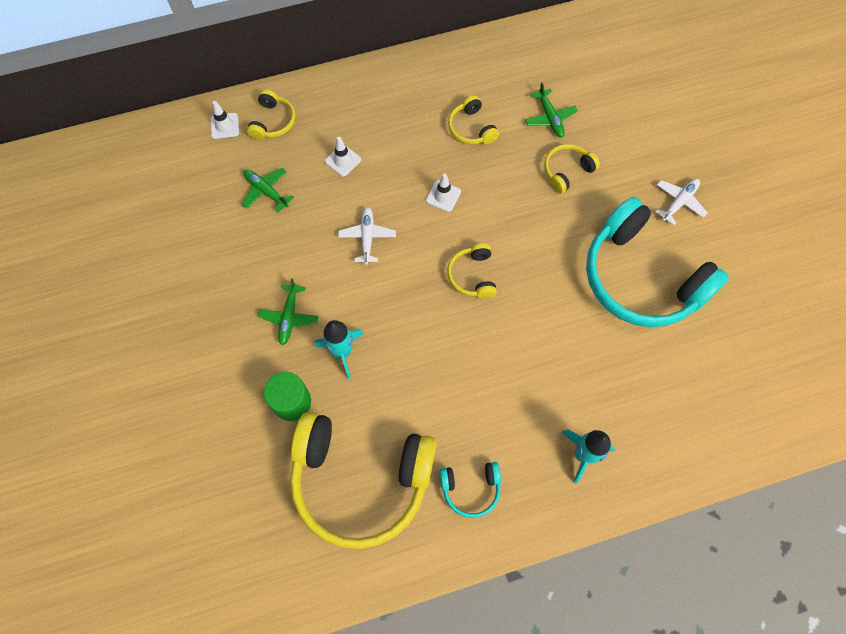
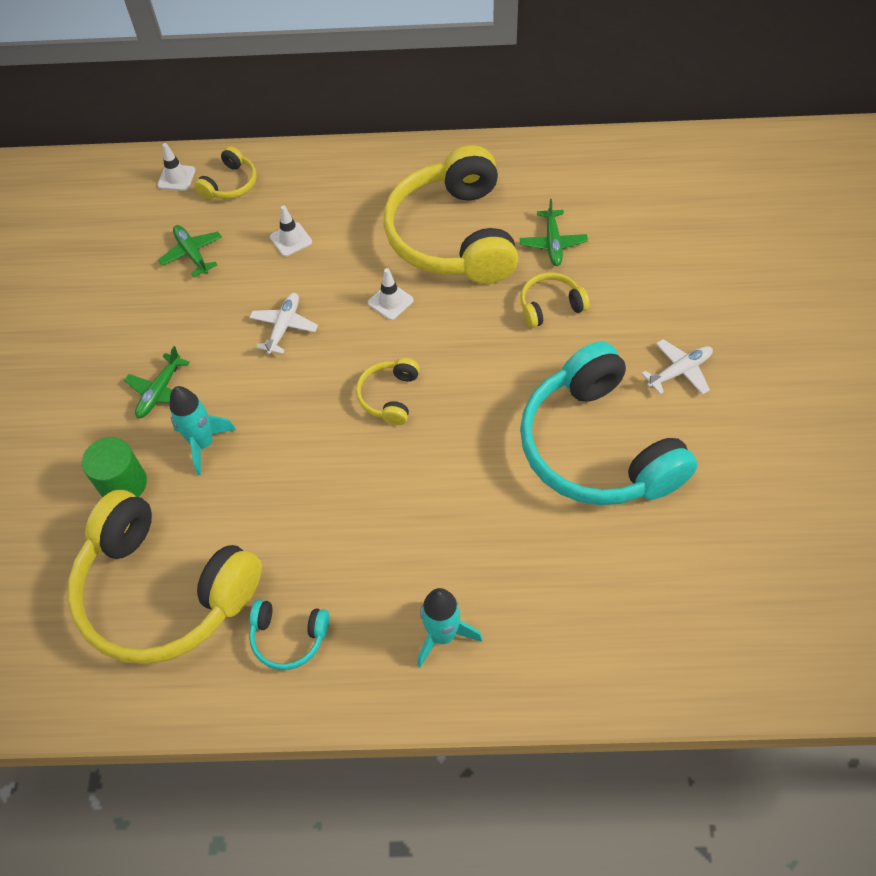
camera: 20 degrees right, 10 degrees down
yellow headphones [448,95,499,144] -> yellow headphones [384,145,518,284], size x2.32

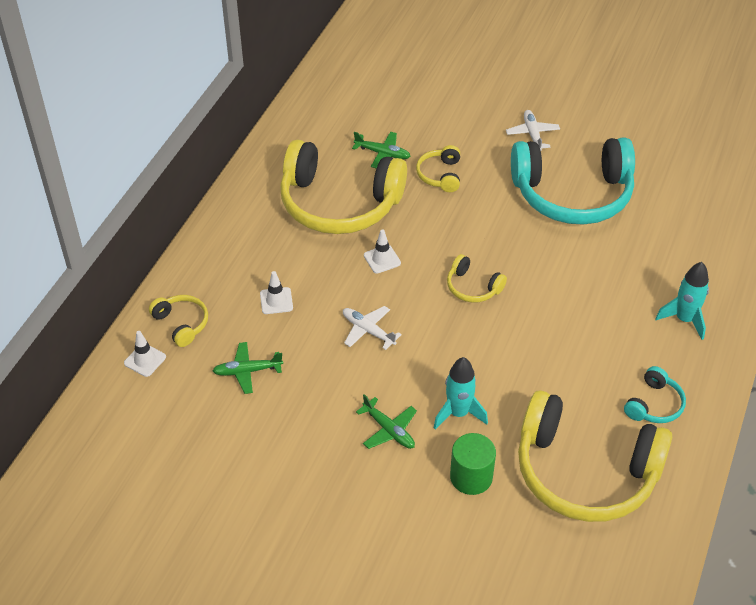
camera: 70 degrees left, 10 degrees down
yellow headphones [67,490,262,664] -> yellow headphones turned 60 degrees clockwise [518,390,672,522]

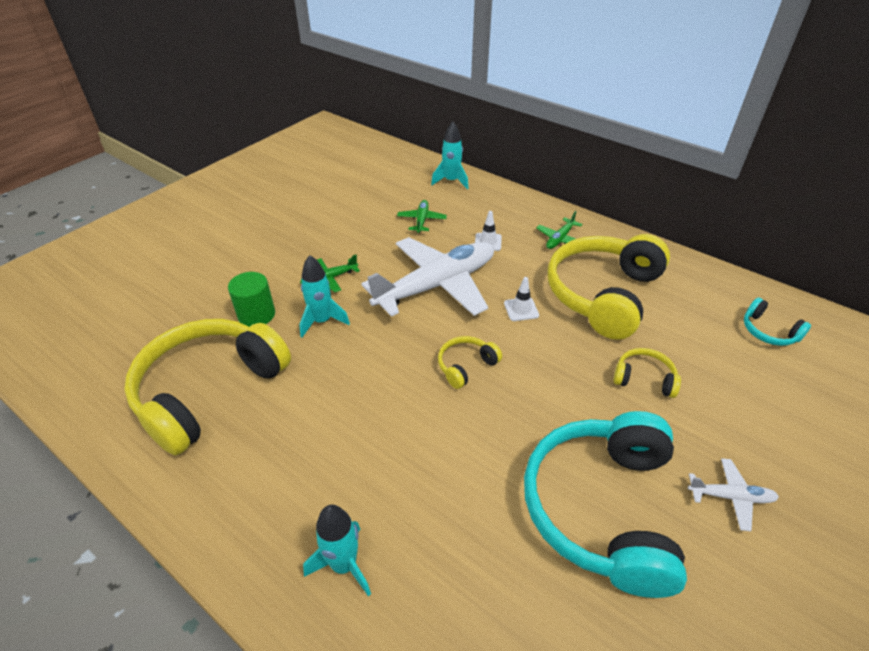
camera: 105 degrees right, 5 degrees down
white traffic cone [124,331,166,377] -> turquoise rocket [431,122,469,189]
yellow headphones [149,295,208,347] -> none
white plane [343,306,402,350] -> white plane [361,237,494,317], size x2.38
green plane [352,132,410,169] -> green plane moved to [536,211,582,249]
turquoise headphones [624,366,686,423] -> turquoise headphones moved to [744,297,811,346]

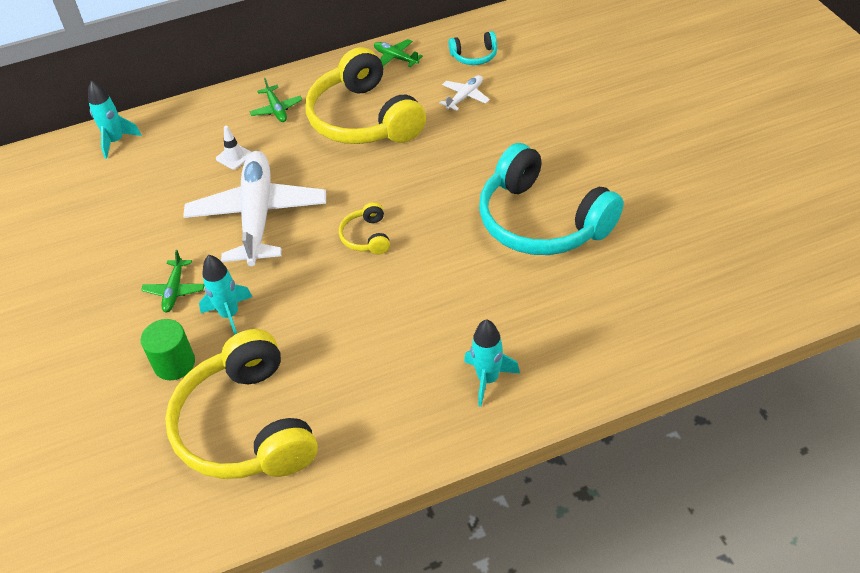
camera: 55 degrees left, 5 degrees up
green plane [397,200,447,233] -> green plane moved to [374,39,423,67]
white traffic cone [504,277,539,321] -> none
yellow headphones [614,348,681,398] -> none
white plane [688,458,779,531] -> white plane moved to [439,75,490,111]

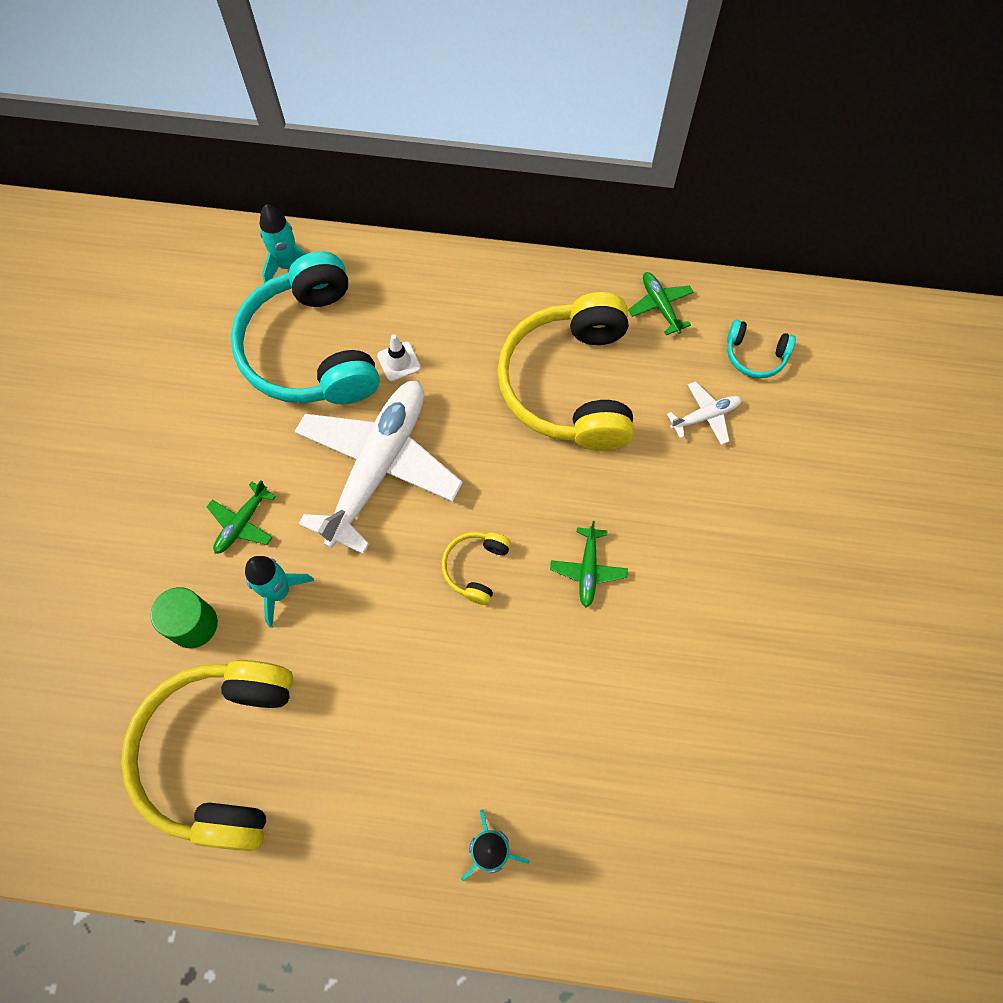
camera: 25 degrees right, 20 degrees up
green plane [249,78,302,122] -> green plane moved to [550,521,628,607]
turquoise headphones [479,143,624,255] -> turquoise headphones moved to [231,251,380,404]

